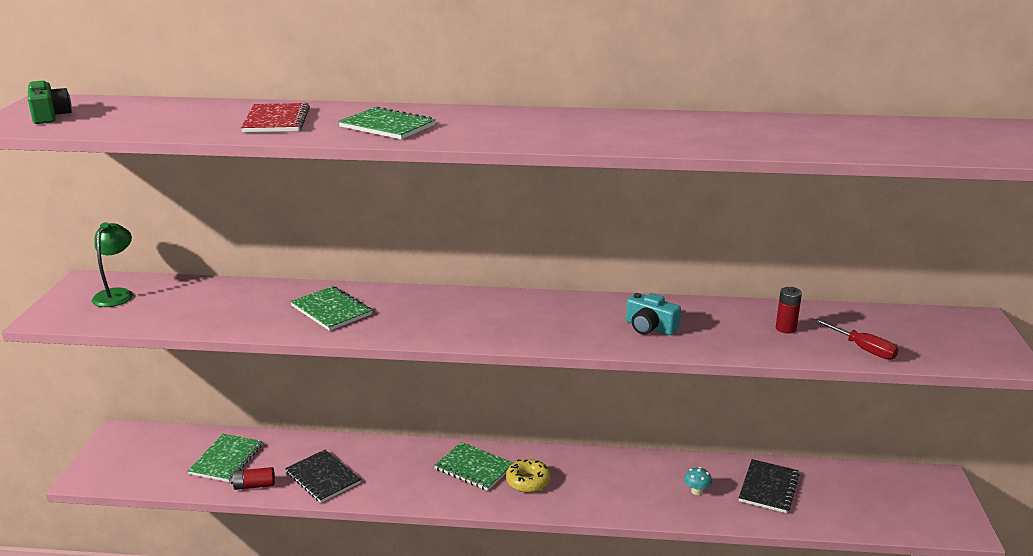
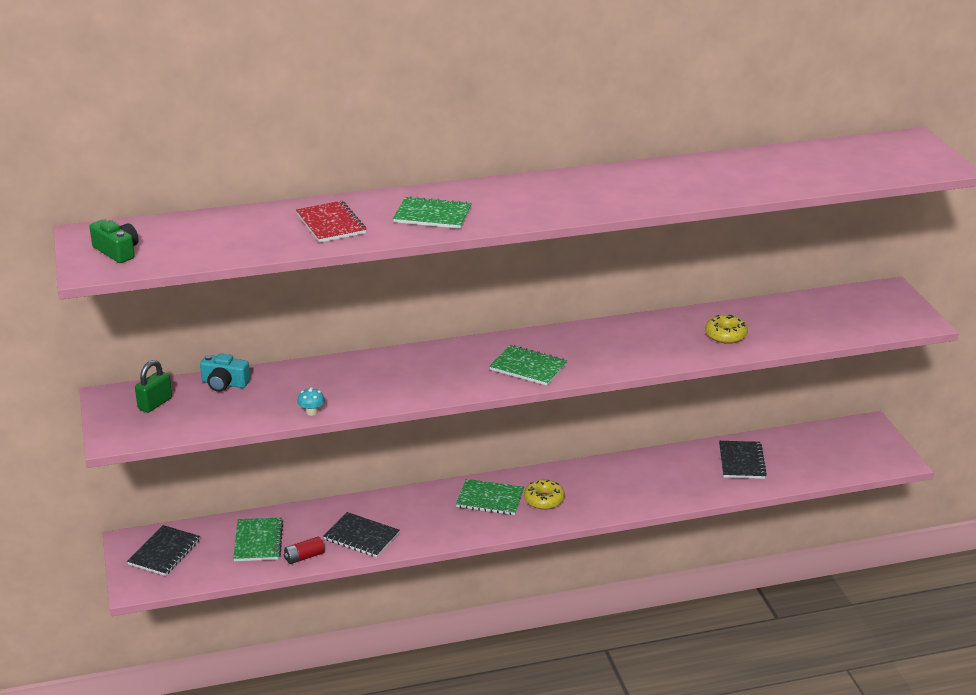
camera: 20 degrees left, 5 degrees up
green lamp [92,222,133,307] -> green padlock [135,360,172,413]
green notebook [290,286,372,331] -> green notebook moved to [489,345,567,385]
turquoise camera [626,293,681,335] -> turquoise camera moved to [200,353,250,392]
turquoise mushroom [684,467,712,495] -> turquoise mushroom moved to [297,387,325,416]
red battery [776,287,802,334] -> none
red screwdriver [813,318,898,360] -> none
none -> black notebook [127,525,200,576]
none -> yellow donut [705,315,748,344]

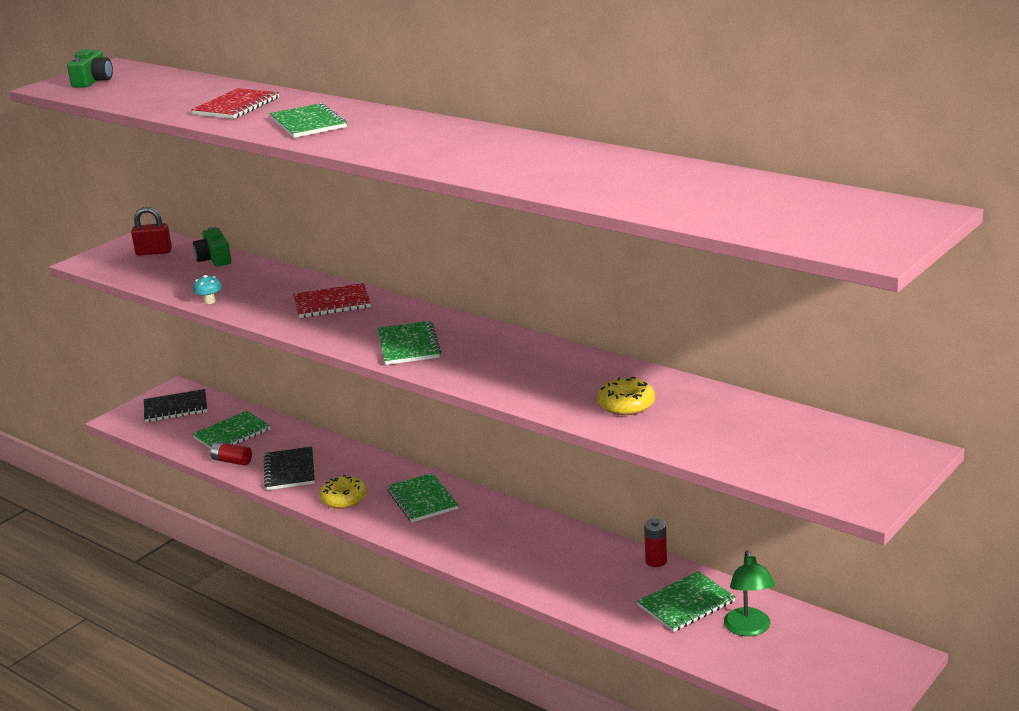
camera: 55 degrees right, 5 degrees down
green padlock [135,360,172,413] -> red padlock [131,207,172,256]
turquoise camera [200,353,250,392] -> green camera [193,227,231,267]
yellow donut [524,480,565,510] -> yellow donut moved to [320,475,367,509]
black notebook [719,441,767,479] -> green notebook [637,571,736,632]
none -> red notebook [293,283,371,318]
none -> red battery [644,519,667,567]
none -> green lamp [724,551,775,636]

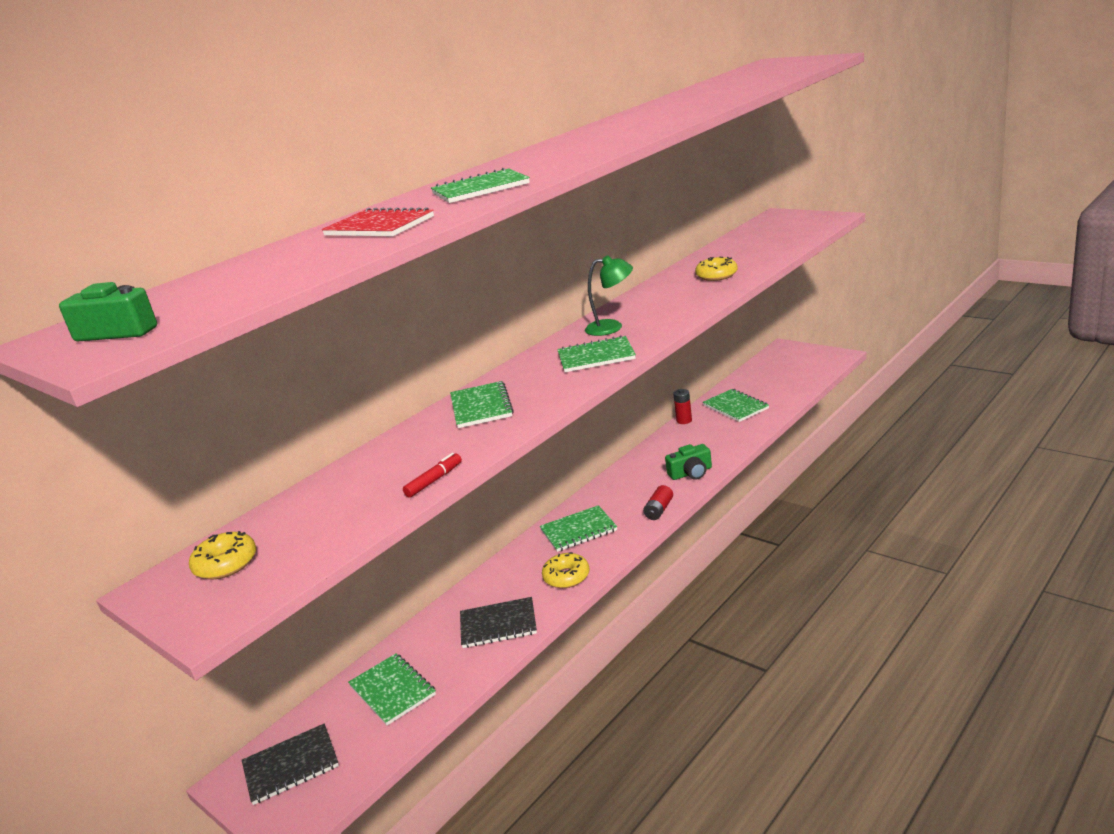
camera: 85 degrees left, 0 degrees up
red padlock [131,207,172,256] -> yellow donut [189,531,256,579]
black notebook [144,389,207,422] -> black notebook turned 75 degrees clockwise [242,723,339,805]
green camera [193,227,231,267] -> green camera moved to [665,444,712,480]
turquoise mushroom [193,275,222,304] -> red marker [403,453,462,498]
red battery [210,442,252,466] -> red battery moved to [643,485,673,520]
red notebook [293,283,371,318] -> green notebook [450,381,514,428]
green lamp [724,551,775,636] -> green lamp moved to [585,255,633,336]

